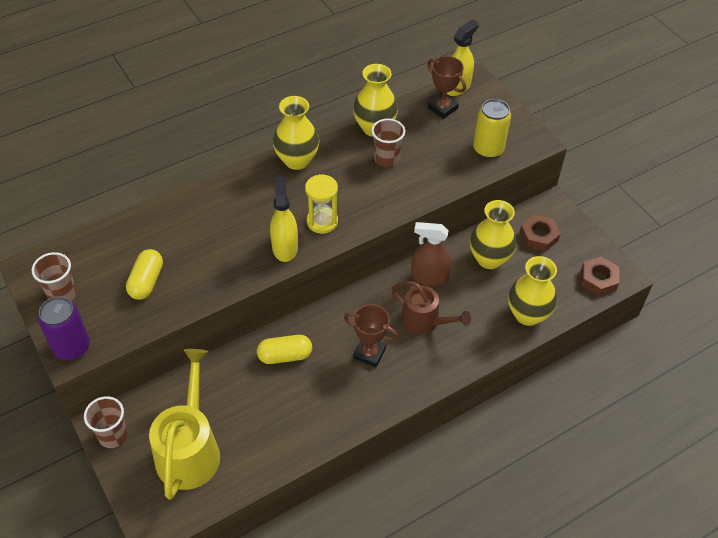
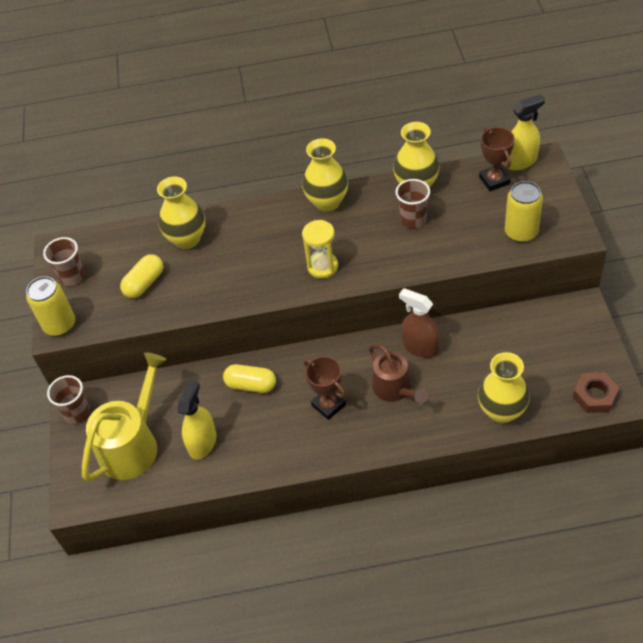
camera: 30 degrees right, 0 degrees up
purple can [38,297,90,360] -> yellow can [26,276,75,336]
yellow spray bottle [270,176,298,262] -> yellow spray bottle moved to [177,380,216,460]
yellow vase [470,200,516,269] -> yellow vase moved to [157,176,205,249]
brown nut [520,214,561,252] -> none

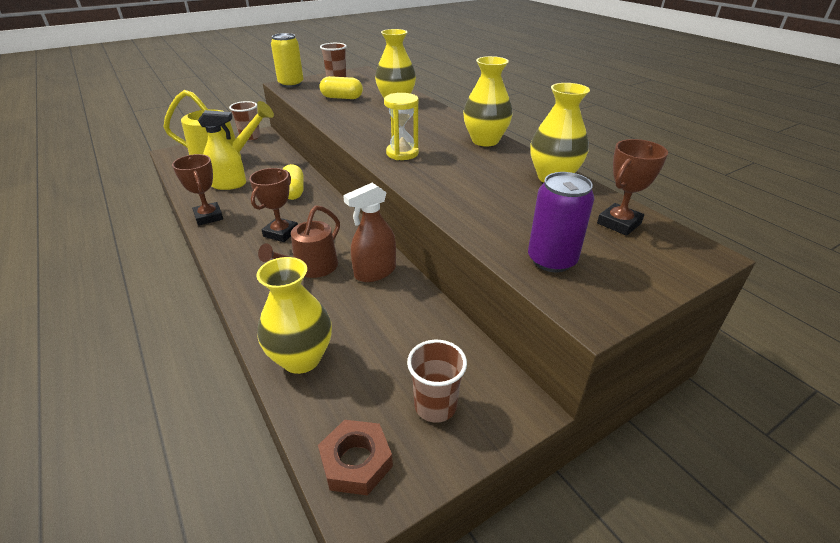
camera: 60 degrees right, 15 degrees down
brown cup [395,179,430,228] -> brown cup moved to [407,340,467,423]
brown spray bottle [399,288,440,358] -> brown spray bottle turned 135 degrees counterclockwise [343,183,396,282]
yellow spray bottle [505,94,545,171] -> none
yellow can [505,181,543,242] -> purple can [528,172,594,272]
none -> brown trophy [172,154,223,226]

